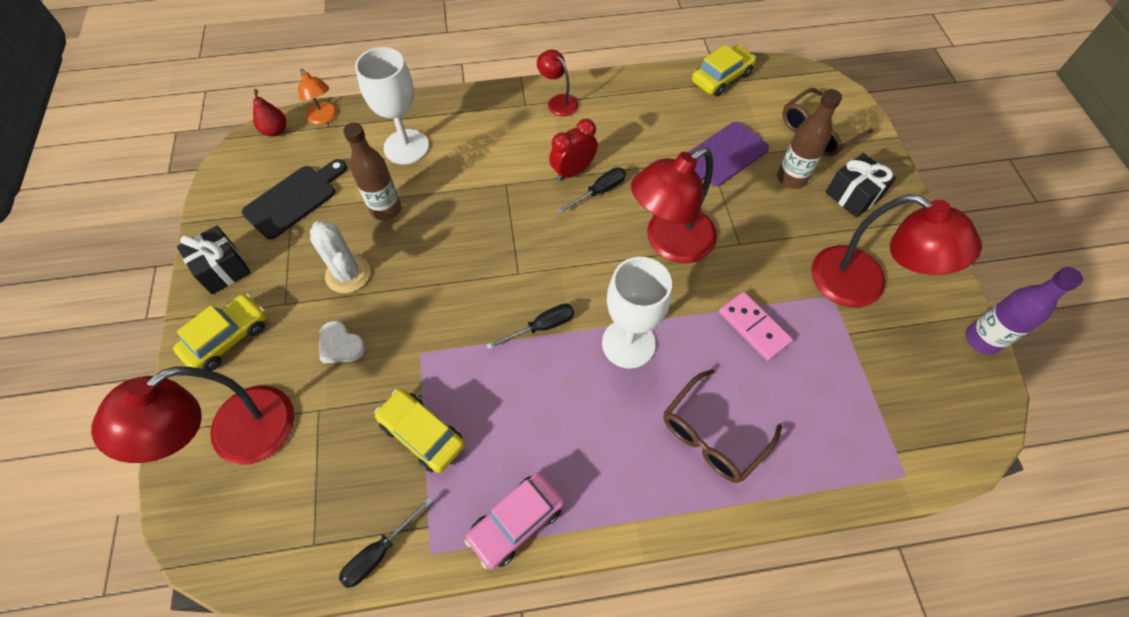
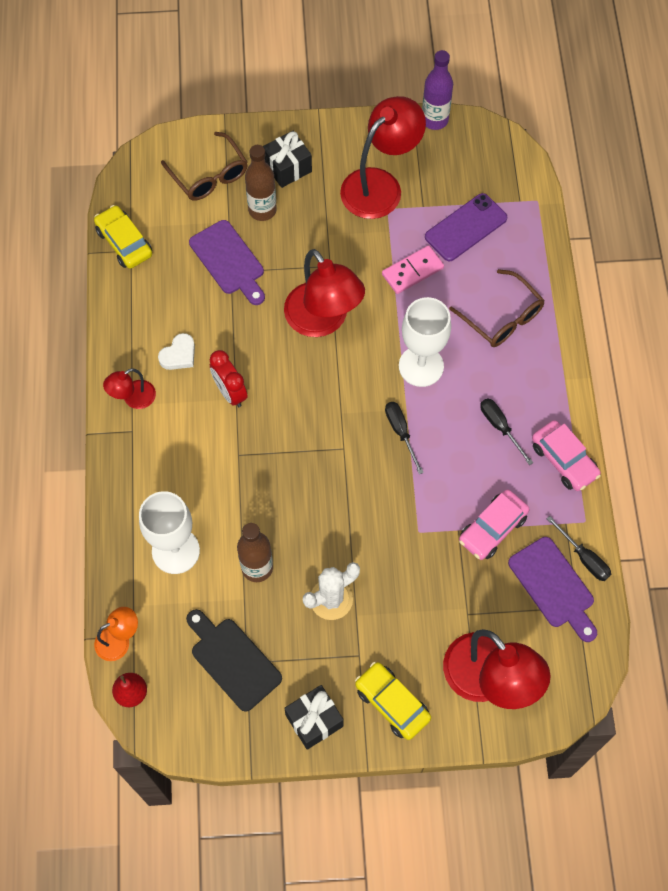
camera: 85 degrees left, 5 degrees up
white heart [319,321,365,363] -> white heart moved to [158,333,195,370]
yellow car [374,389,465,473] -> pink car [459,489,529,560]
black screwdriver [557,167,626,214] -> black screwdriver moved to [481,398,533,465]
none -> purple phone [425,193,507,261]
none -> purple cutting board [508,537,597,642]

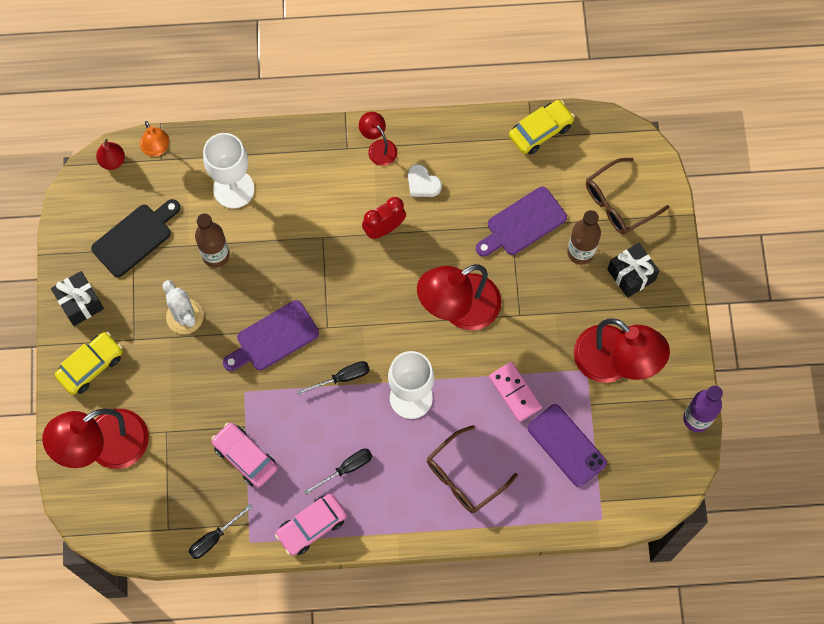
camera: 90 degrees right, 5 degrees up
purple cutting board [508,537,597,642] -> purple cutting board moved to [223,300,319,371]

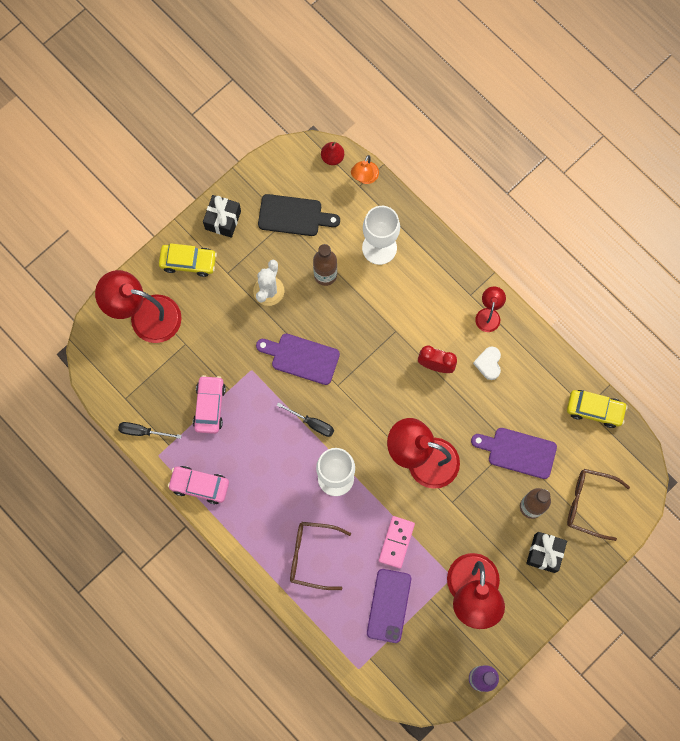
camera: 50 degrees right, 5 degrees up
black screwdriver [304,449,372,495] -> none

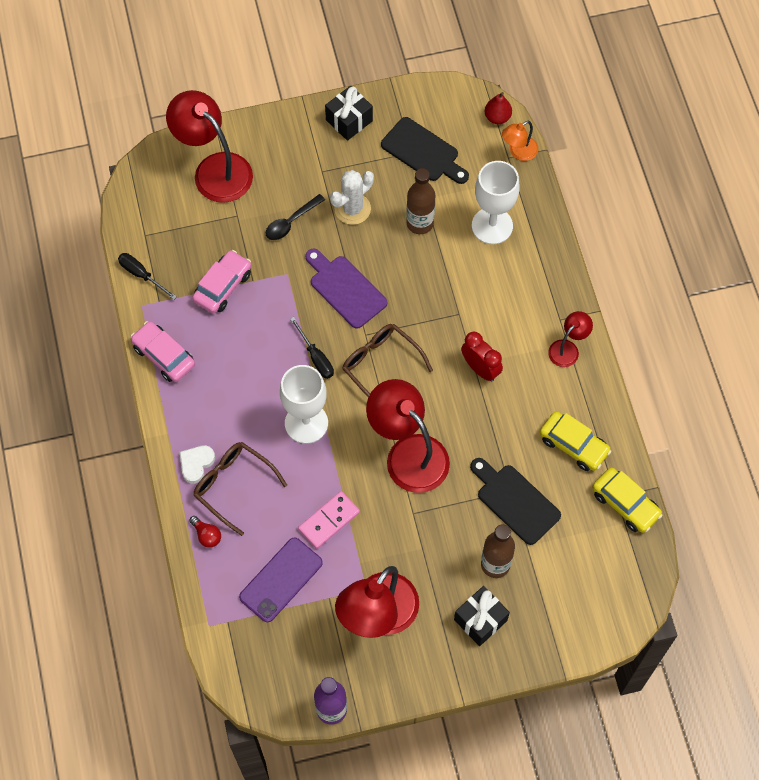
camera: 30 degrees right, 10 degrees down
yellow car [159,243,217,277] -> yellow car moved to [540,411,612,471]
purple cutting board [471,428,557,479] -> black cutting board [470,458,561,545]
white heart [473,347,501,380] -> white heart moved to [180,445,215,484]
brown glasses [567,469,630,541] -> brown glasses moved to [342,324,433,397]
none -> red light bulb [189,516,221,548]
none -> black spoon [266,194,325,240]

